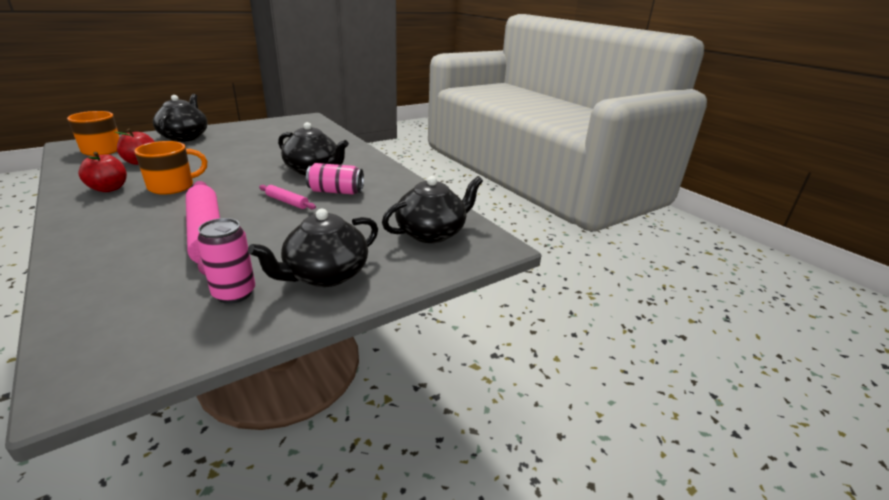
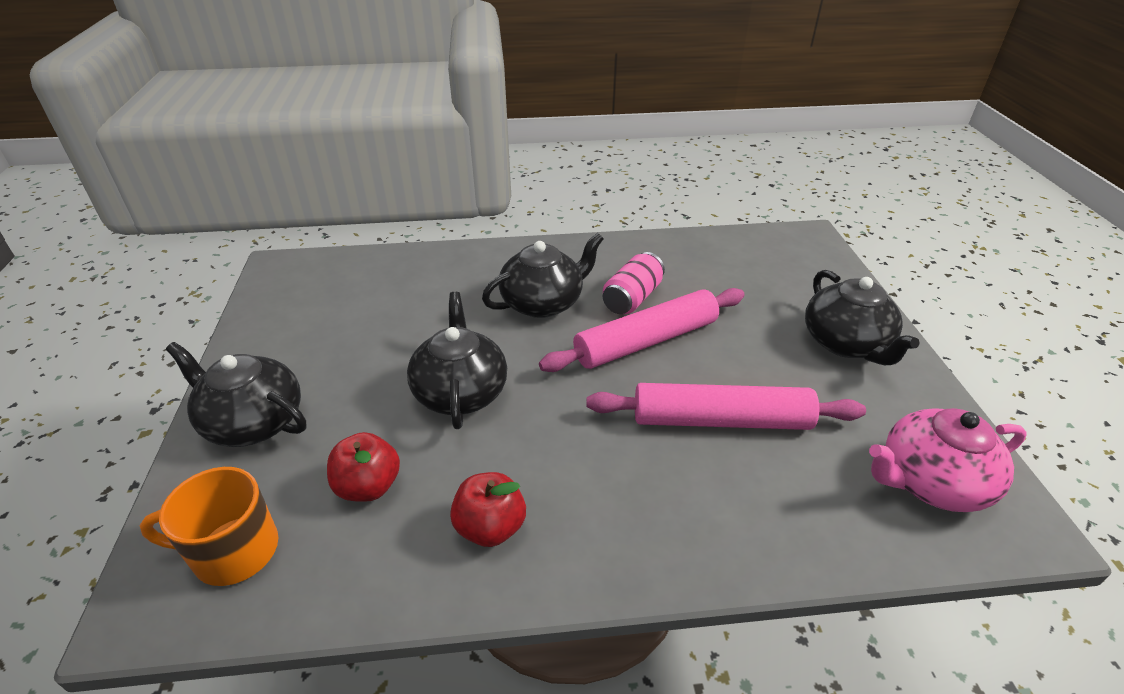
camera: 60 degrees left, 10 degrees up
orange mug [134,141,207,195] -> none
pink can [197,218,255,304] -> none
pink rolling pin [259,185,316,209] -> pink rolling pin [539,288,745,372], size x2.15
black teapot [382,176,483,243] -> black teapot moved to [407,292,507,429]
none -> pink teapot [869,408,1027,512]

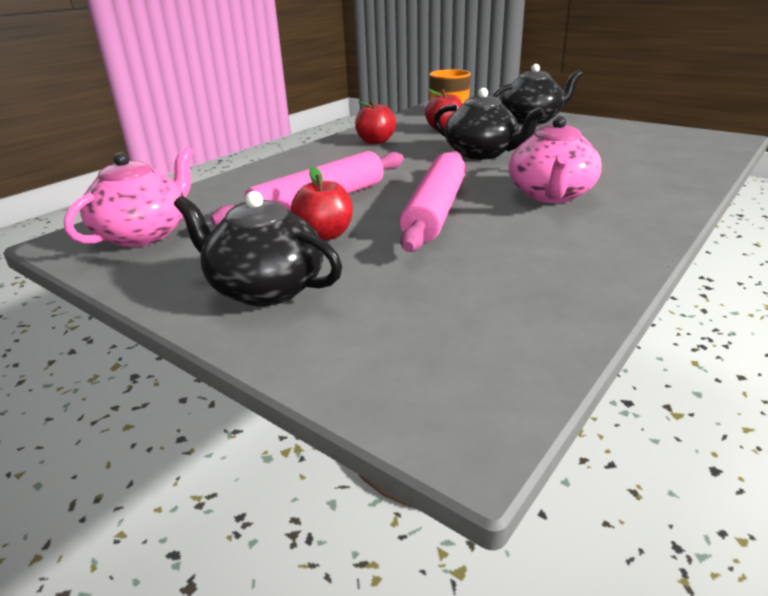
camera: 135 degrees right, 10 degrees down
black teapot [482,233,604,318] -> pink teapot [509,116,602,203]
pink can [603,252,665,314] -> none
none -> red apple [291,166,353,241]

